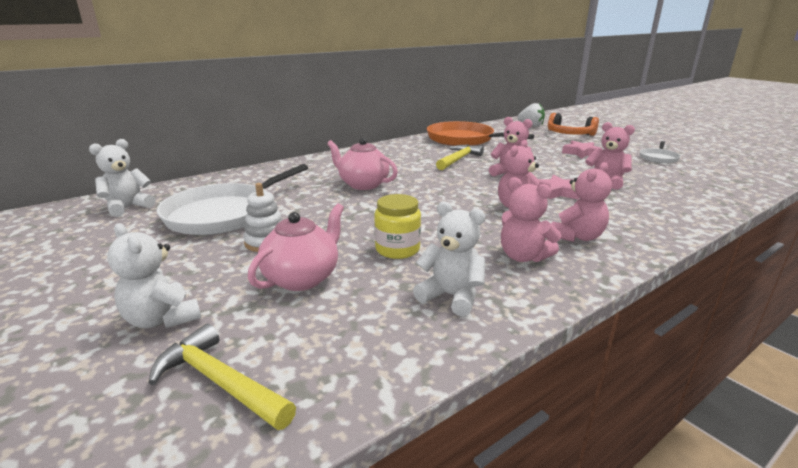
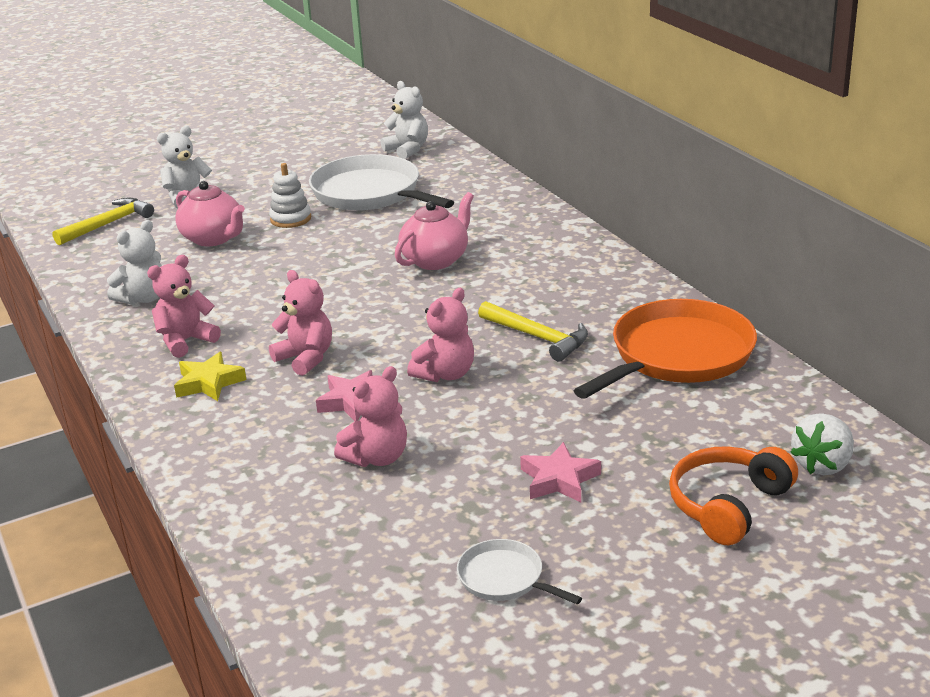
camera: 100 degrees right, 5 degrees up
yellow jar [374,194,421,259] -> none
pink teddy bear [551,162,612,242] -> yellow star [174,352,247,401]

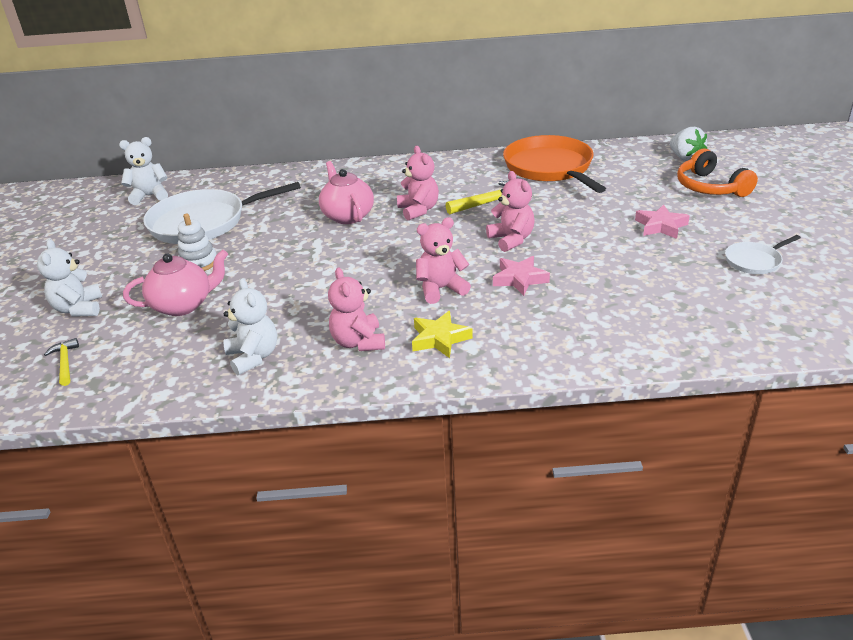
camera: 65 degrees left, 5 degrees up
yellow hammer [52,198,154,245] -> yellow hammer [44,338,79,386], size x0.61
pink teddy bear [334,366,407,467] -> pink teddy bear moved to [397,146,439,220]

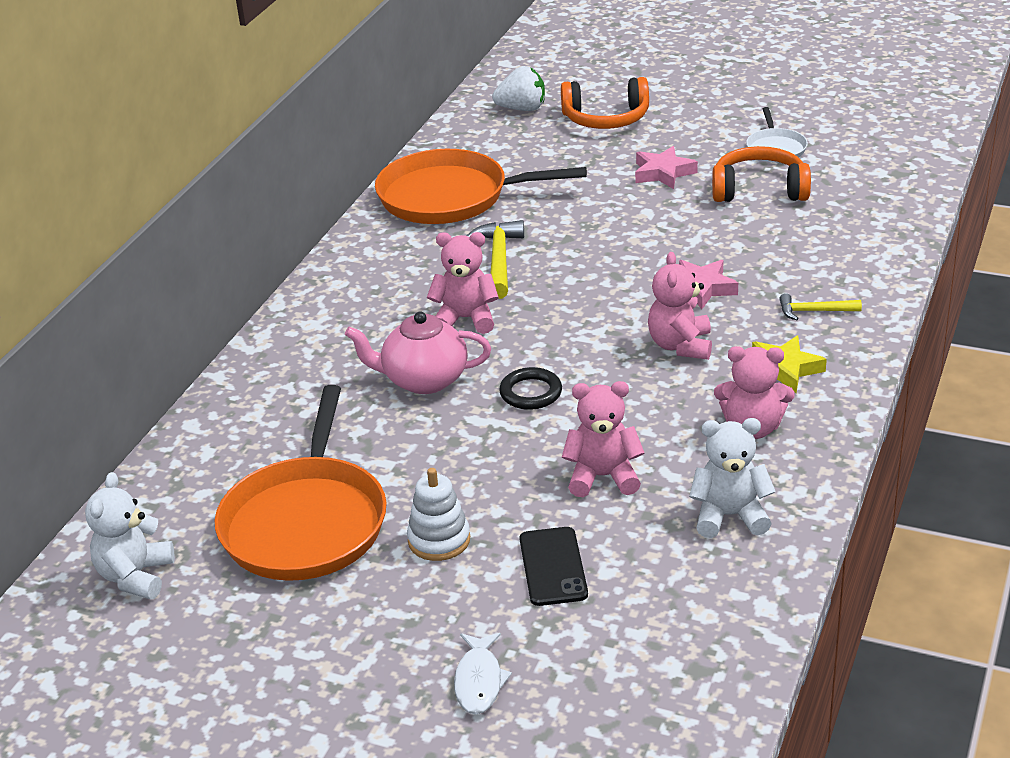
camera: 65 degrees left, 0 degrees up
white teddy bear [37,239,102,317] -> white fish [454,633,512,714]
yellow hammer [44,338,79,386] -> yellow hammer moved to [779,293,862,320]
pink teapot [123,250,228,316] -> black phone [520,527,588,606]
white pan [143,182,301,244] -> orange pan [215,385,387,581]
pink teddy bear [486,171,535,252] -> pink teddy bear moved to [562,381,644,497]
none -> black ring [499,367,562,410]
none -> orange headphones [712,146,811,202]

